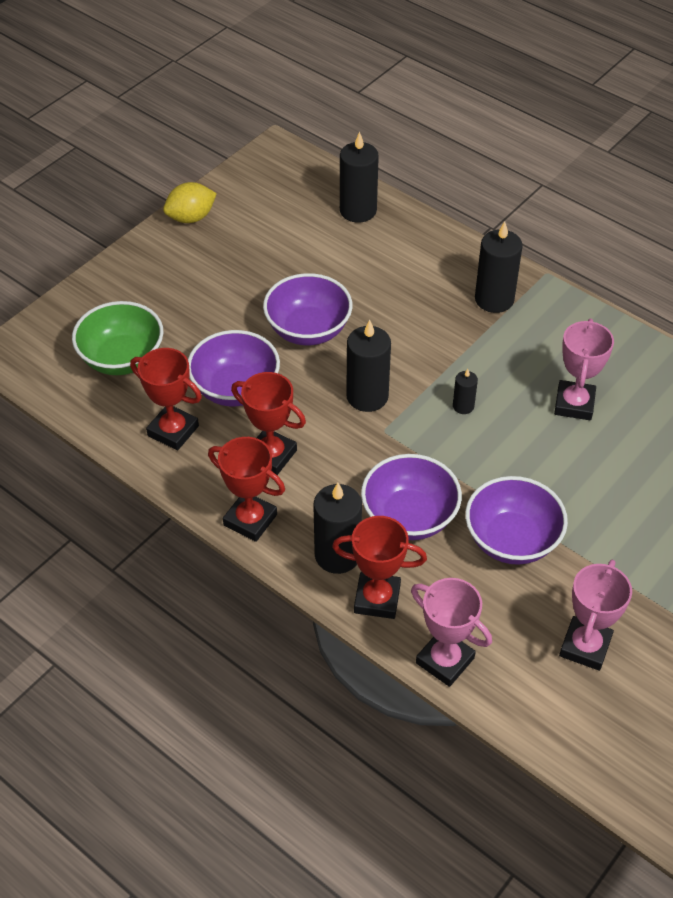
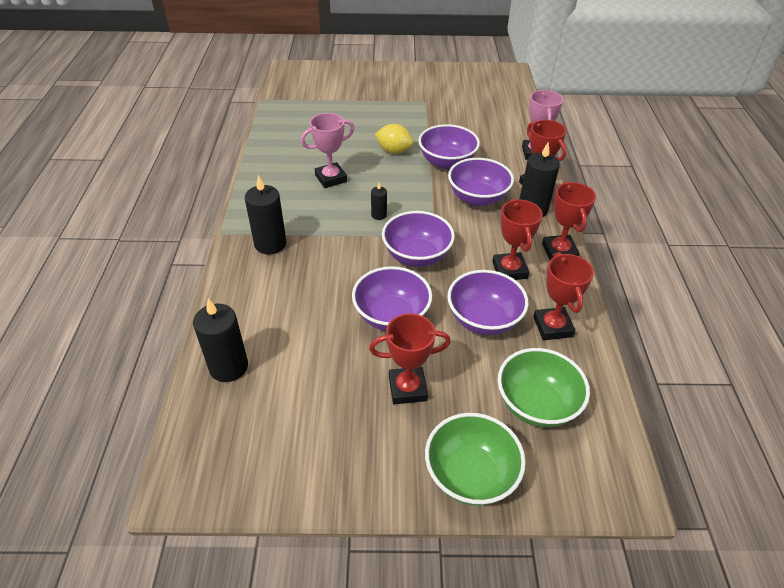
camera: 130 degrees left, 5 degrees down
yellow lemon [163,182,217,223] -> yellow lemon moved to [375,124,413,154]
black candle [346,320,391,412] -> purple bowl [382,211,455,267]
pink trophy [559,560,632,671] -> none
none -> red trophy [369,313,451,404]
none -> green bowl [425,413,526,506]

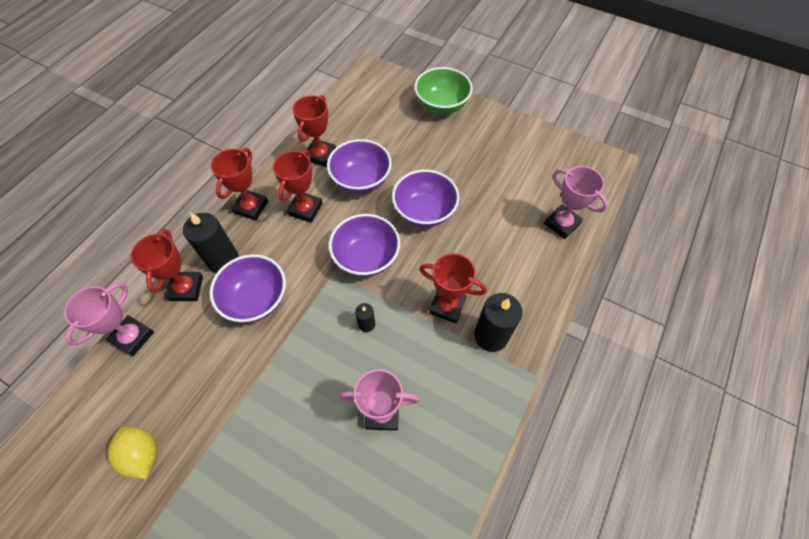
camera: 150 degrees left, 15 degrees up
black candle [193,299,248,382] -> pink trophy [544,166,608,239]
red trophy [369,313,451,404] -> red trophy moved to [419,253,487,324]
yellow lemon [375,124,413,154] -> yellow lemon moved to [108,426,157,479]
purple bowl [418,124,480,169] -> none
green bowl [498,348,590,427] -> none

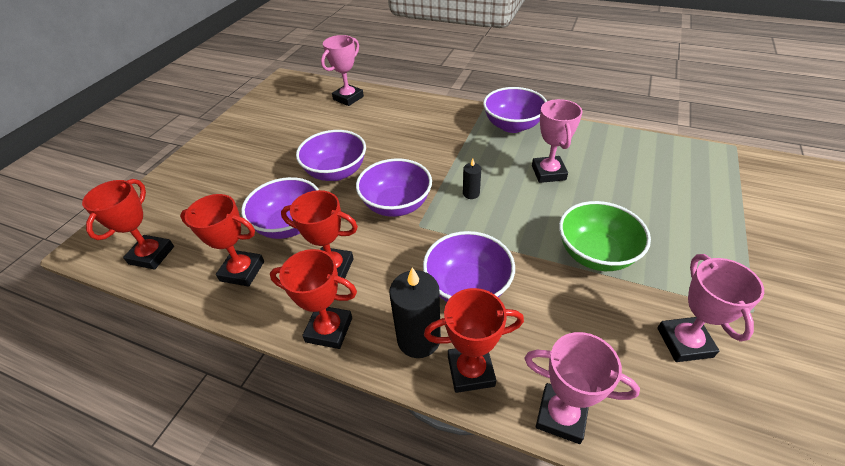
camera: 95 degrees left, 15 degrees down
yellow lemon [108,426,157,479] -> pink trophy [657,254,764,362]
green bowl [414,67,473,114] -> green bowl moved to [559,201,651,271]
red trophy [419,253,487,324] -> red trophy moved to [82,179,174,270]
black candle [474,293,523,352] -> none
none -> purple bowl [483,87,547,133]

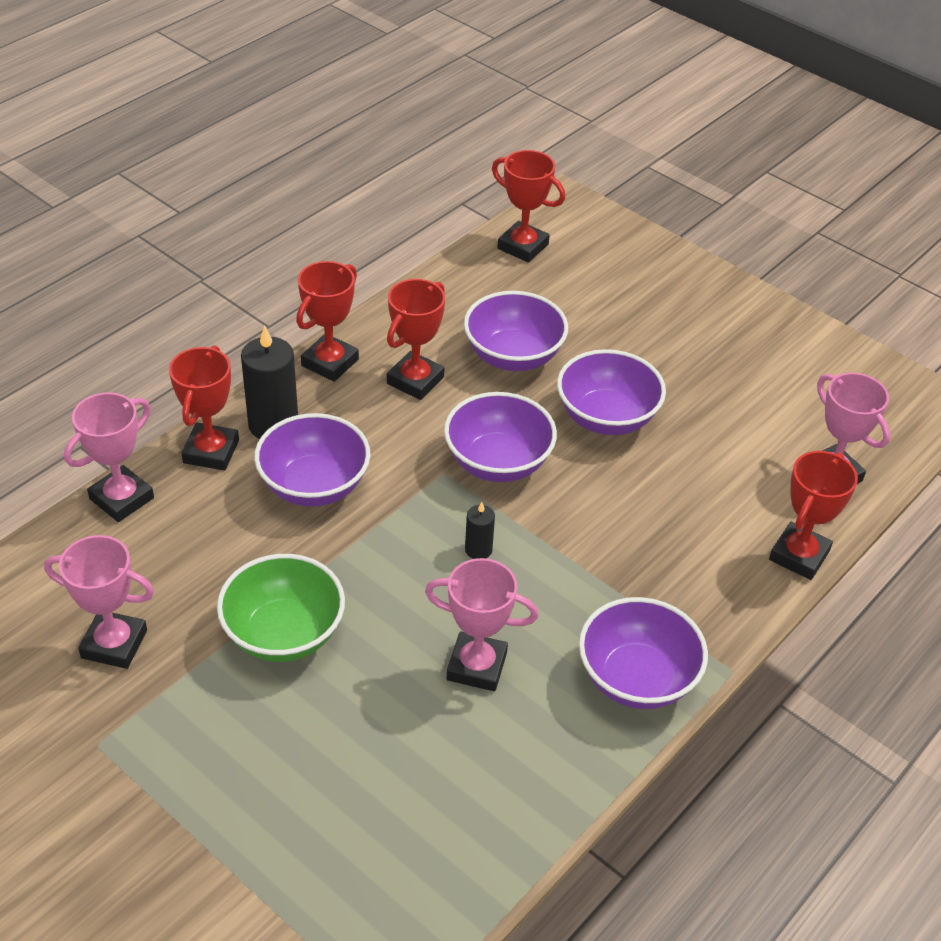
camera: 105 degrees right, 0 degrees up
red trophy [180,194,264,287] -> red trophy moved to [769,451,858,580]

